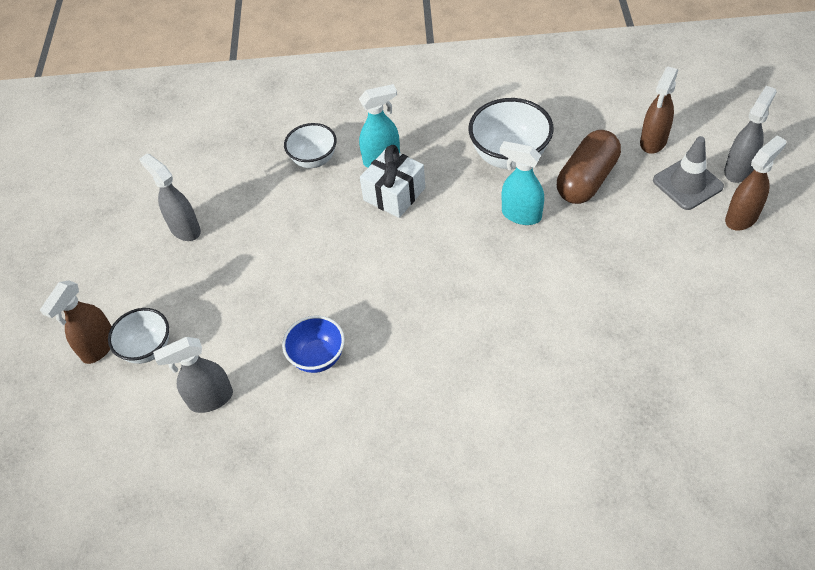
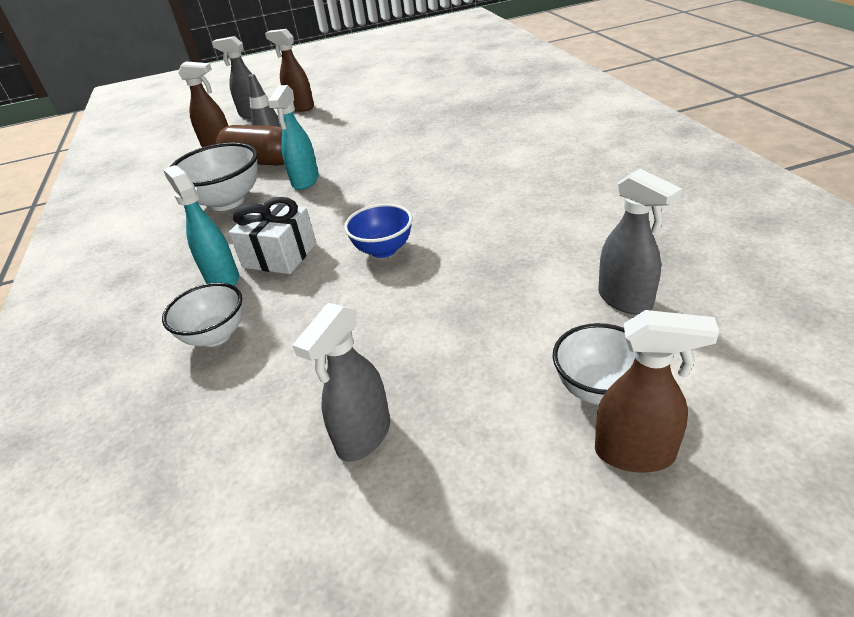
camera: 105 degrees left, 15 degrees down
blue bowl [282,316,345,373] -> blue bowl moved to [344,204,412,258]

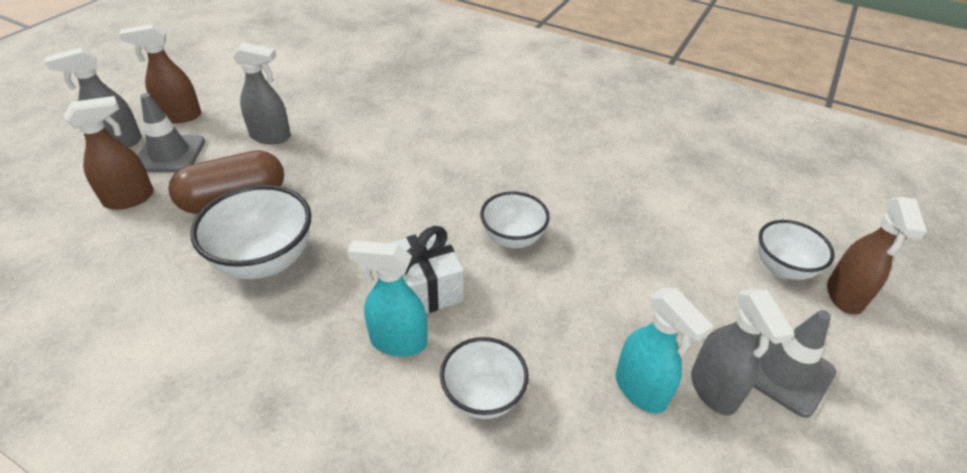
camera: 50 degrees left, 5 degrees up
turquoise spray bottle [268,85,319,190] -> turquoise spray bottle moved to [616,288,714,414]
blue bowl [344,204,412,258] -> white bowl [480,192,550,248]
brown spray bottle [595,310,719,473] -> brown spray bottle turned 135 degrees clockwise [827,197,927,315]
grey spray bottle [598,168,682,314] -> grey spray bottle moved to [232,42,291,144]
none -> grey traffic cone [753,310,836,418]

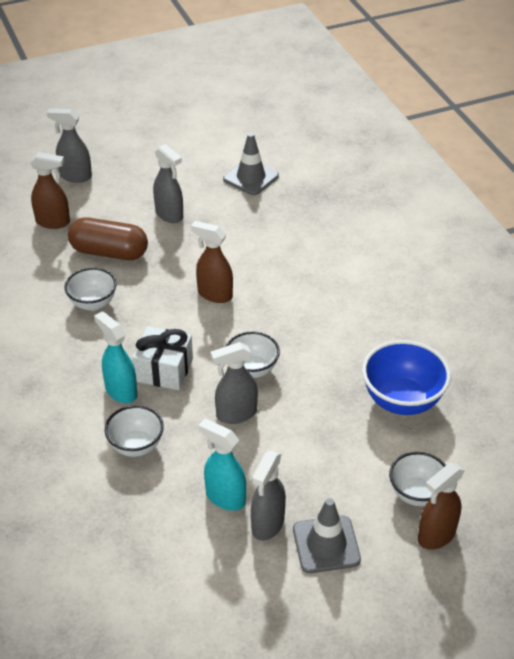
camera: 40 degrees right, 0 degrees up
brown spray bottle [119,24,201,123] -> brown spray bottle moved to [191,221,233,303]
grey traffic cone [138,93,205,172] -> grey traffic cone moved to [223,133,279,195]
white bowl [190,185,311,279] -> white bowl [64,268,117,311], size x0.65
turquoise spray bottle [616,288,714,414] -> turquoise spray bottle turned 120 degrees clockwise [198,419,246,511]
none -> grey spray bottle [210,342,258,424]
none -> blue bowl [362,340,451,415]

